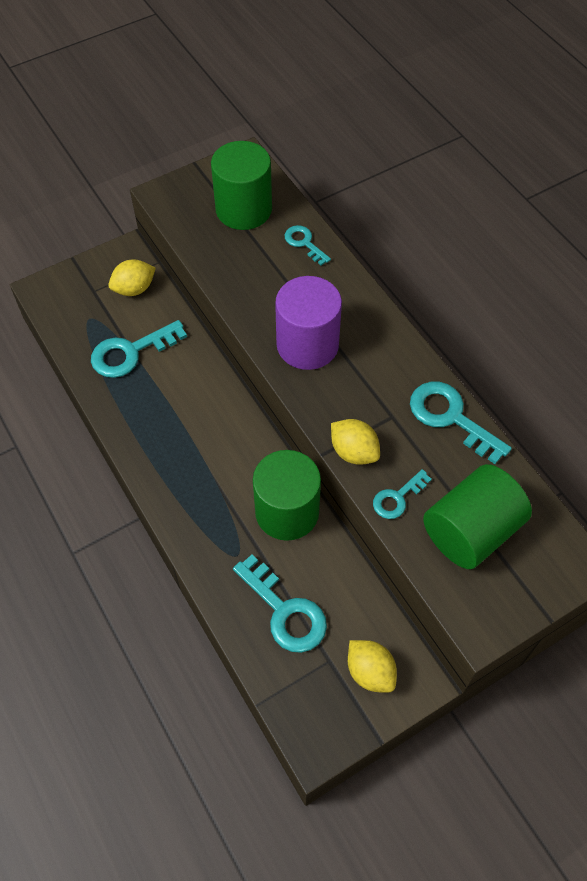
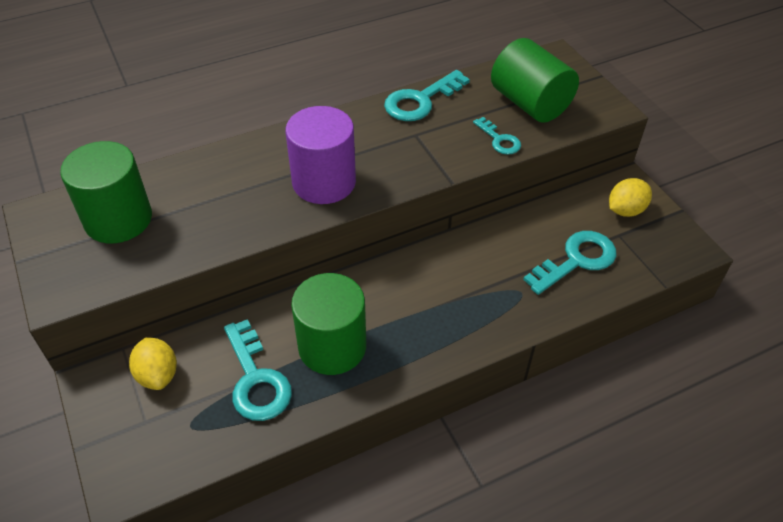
camera: 85 degrees left, 10 degrees down
green cylinder [253,450,321,541] -> green cylinder moved to [291,273,366,375]
turquoise key [285,225,331,265] -> none
yellow lemon [331,419,380,465] -> none

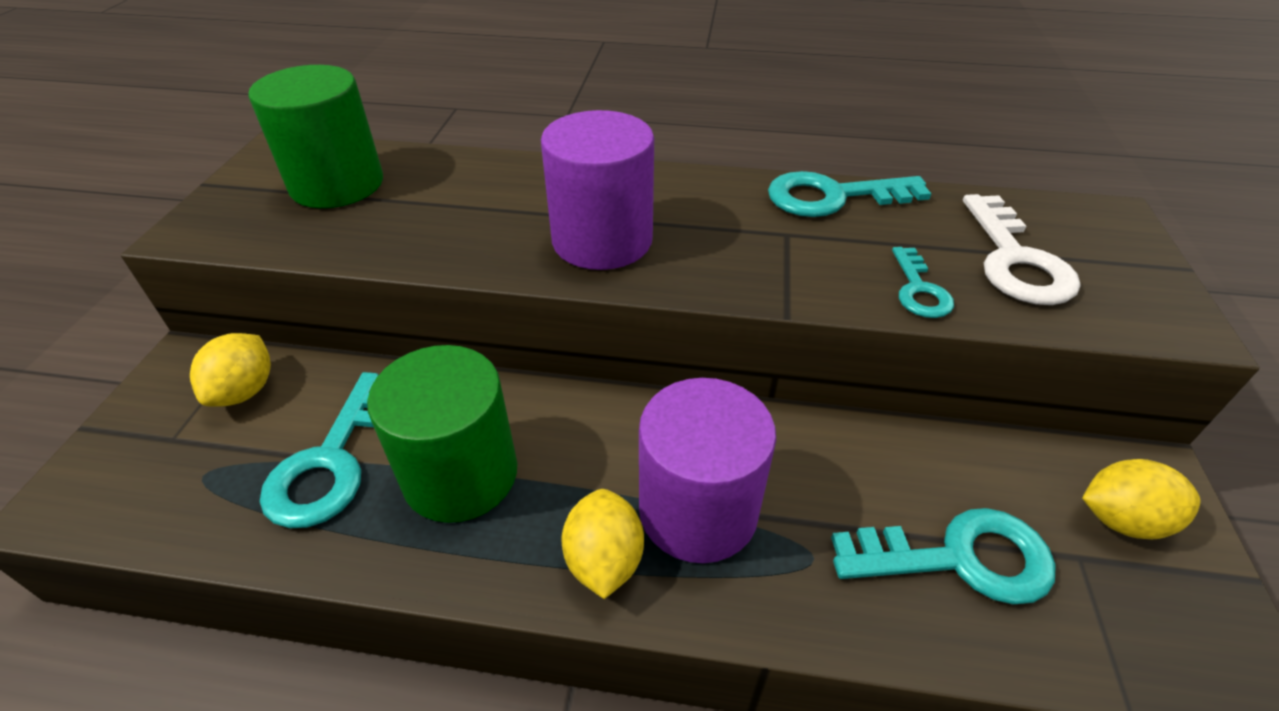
camera: 35 degrees right, 5 degrees down
green cylinder [491,38,579,122] -> white key [963,194,1081,305]
none -> yellow lemon [561,489,644,599]
none -> purple cylinder [639,378,776,563]

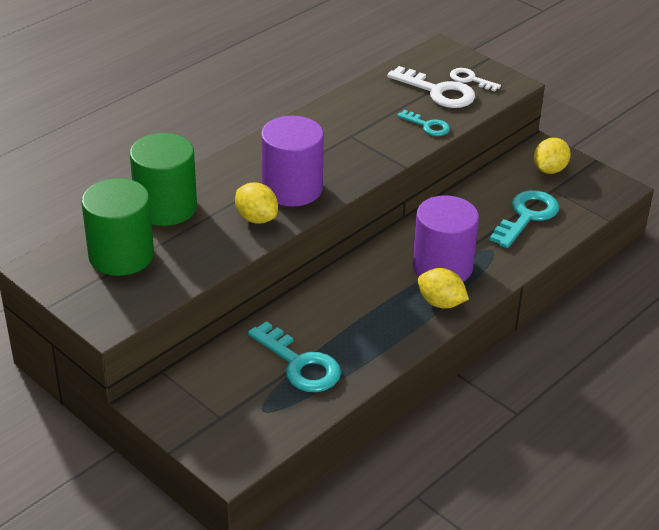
camera: 55 degrees left, 5 degrees down
yellow lemon [190,333,271,407] -> yellow lemon moved to [235,183,278,224]
green cylinder [367,345,517,523] -> green cylinder moved to [130,133,197,226]
turquoise key [768,171,932,217] -> none
none -> white key [450,68,501,91]

